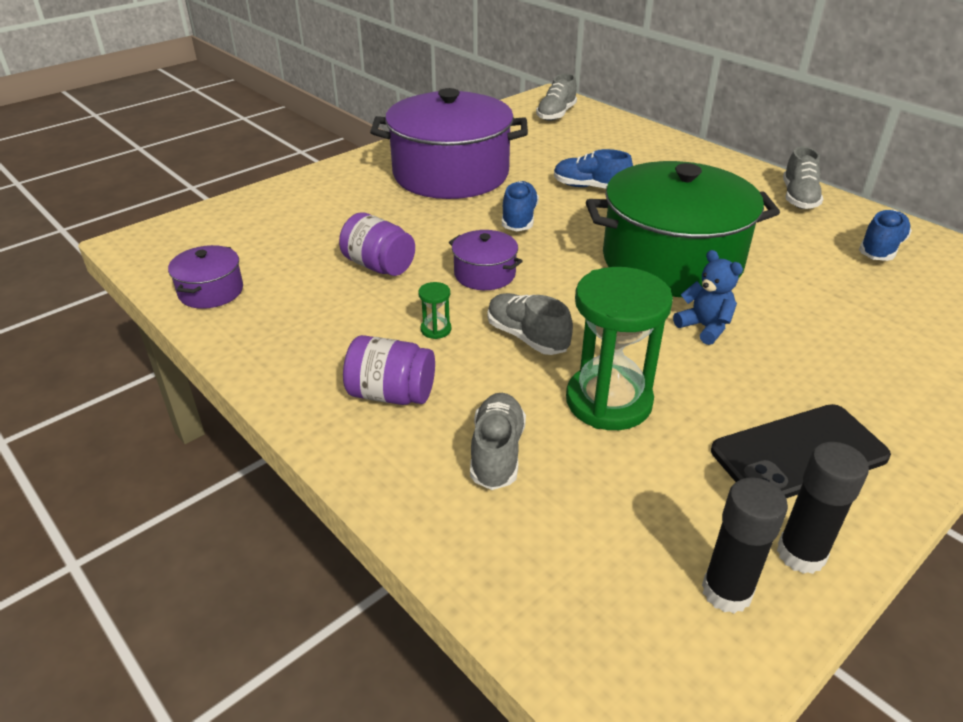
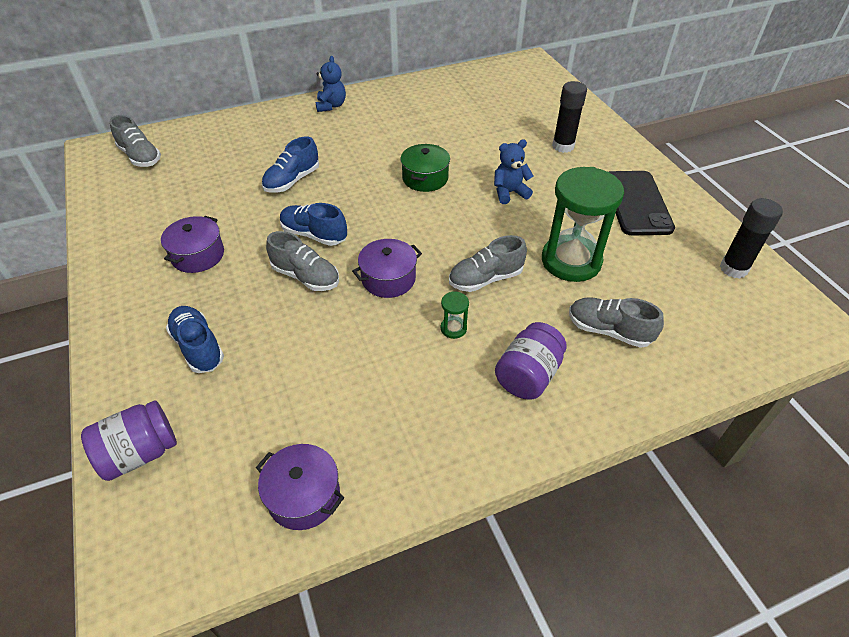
camera: 70 degrees left, 10 degrees up
purple jar [339,212,415,276] -> purple jar moved to [81,400,177,481]
purple pot [370,88,528,199] -> purple pot [161,216,224,273], size x0.43
green pot [586,161,780,297] -> green pot [401,144,450,192], size x0.43
black glue stick [777,442,869,574] -> black glue stick moved to [552,81,587,153]
grey shoe [783,146,823,209] -> grey shoe moved to [266,231,339,291]
blue shoe [859,210,912,261] -> blue shoe moved to [166,306,224,373]
none -> blue teddy bear [316,56,346,112]

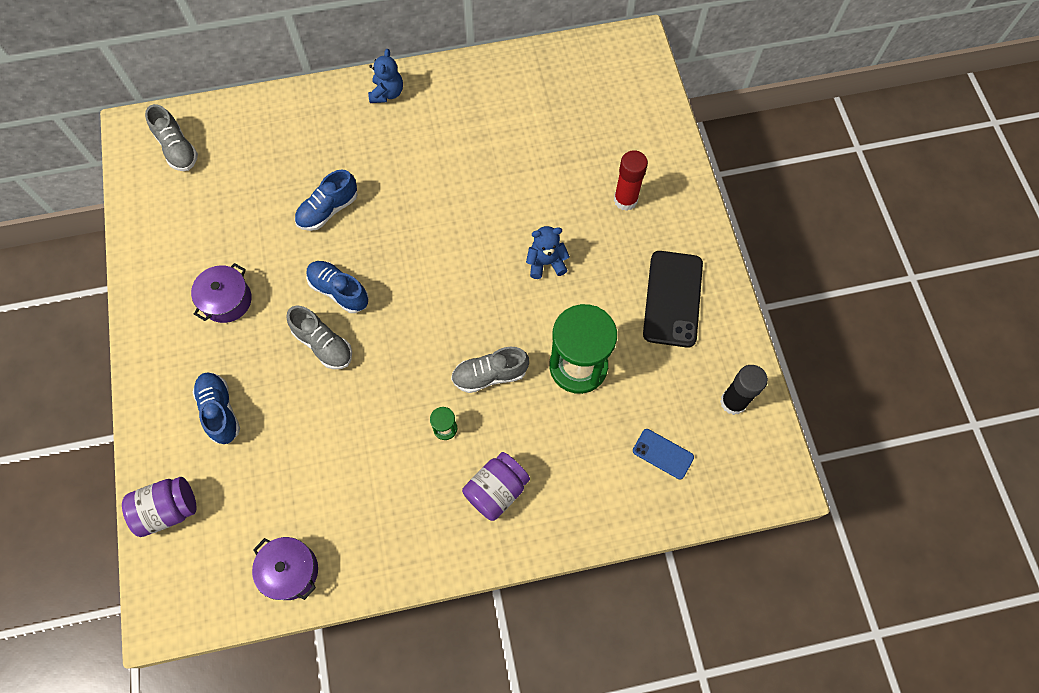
camera: 10 degrees right, 20 degrees up
purple pot [352,239,422,298] -> none
green pot [401,144,450,192] -> none
black glue stick [552,81,587,153] -> red glue stick [614,150,648,211]
grey shoe [569,297,664,348] -> none
none -> blue phone [633,429,694,479]

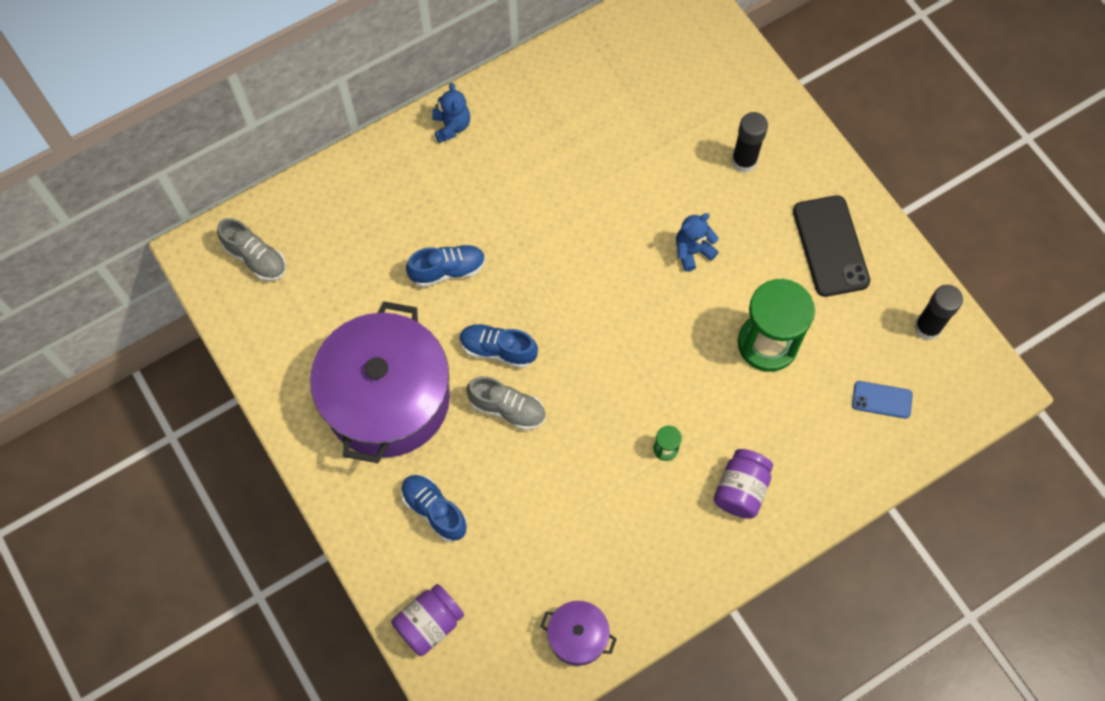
camera: 20 degrees left, 0 degrees up
purple pot [191,263,252,323] -> purple pot [310,301,450,463], size x2.31
blue shoe [295,170,358,231] -> blue shoe turned 135 degrees counterclockwise [406,244,485,287]
grey shoe [451,347,529,393] -> none
red glue stick [614,150,648,211] -> black glue stick [731,112,768,173]

